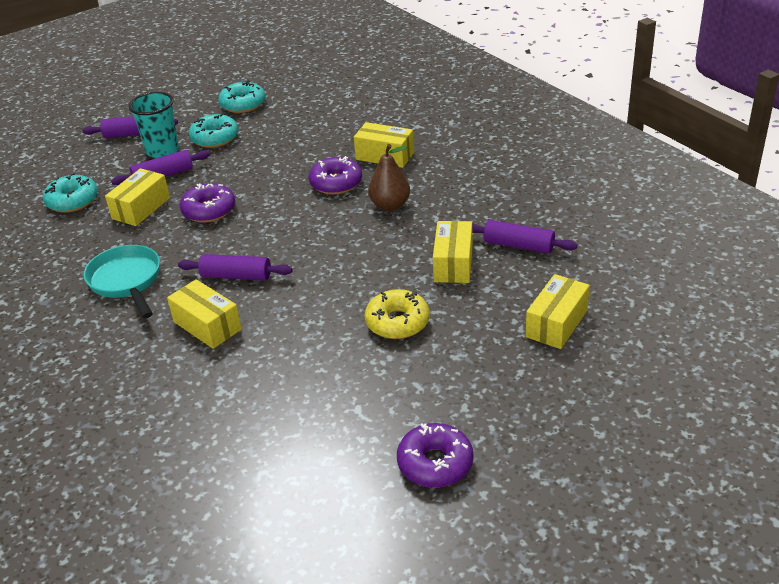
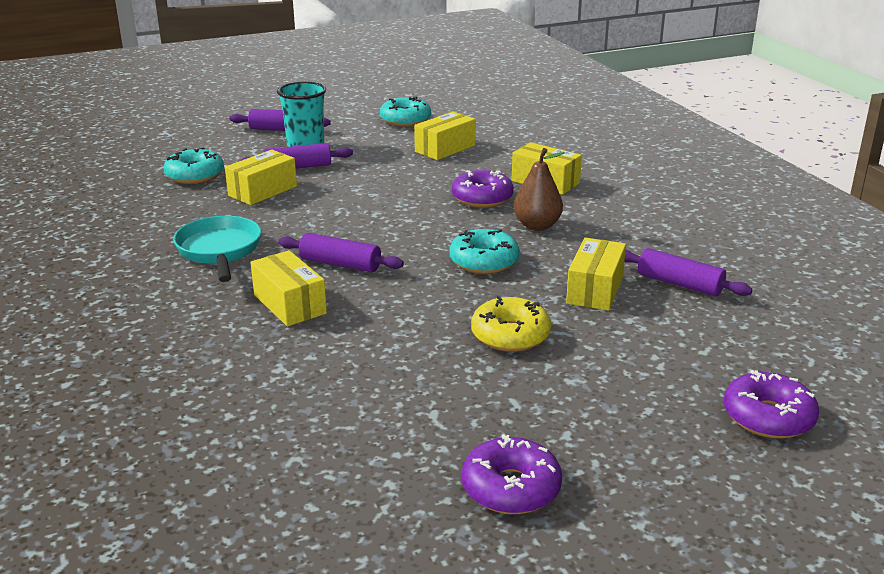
camera: 10 degrees right, 10 degrees down
purple donut [180,183,235,222] -> purple donut moved to [724,370,819,439]
turquoise donut [189,114,239,148] -> turquoise donut moved to [449,229,520,274]
yellow box [526,274,590,349] -> yellow box moved to [414,112,476,160]

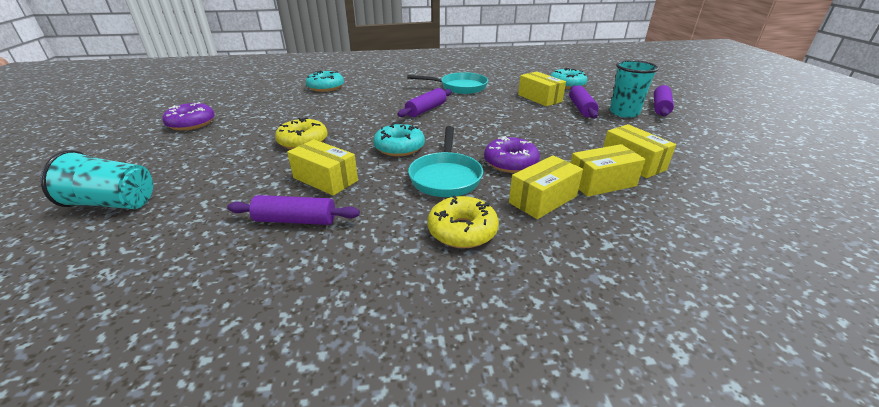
camera: 105 degrees right, 5 degrees up
yellow box [250,250,327,327] -> yellow box moved to [570,144,646,197]
turquoise donut [380,97,431,127] -> turquoise donut moved to [306,70,344,92]
brown pear [514,148,565,231] -> turquoise pan [408,126,483,197]
purple rolling pin [625,248,753,296] -> purple rolling pin turned 45 degrees clockwise [227,195,360,225]
purple donut [724,370,819,439] -> turquoise cup [41,150,153,209]
none -> yellow donut [427,195,499,248]

